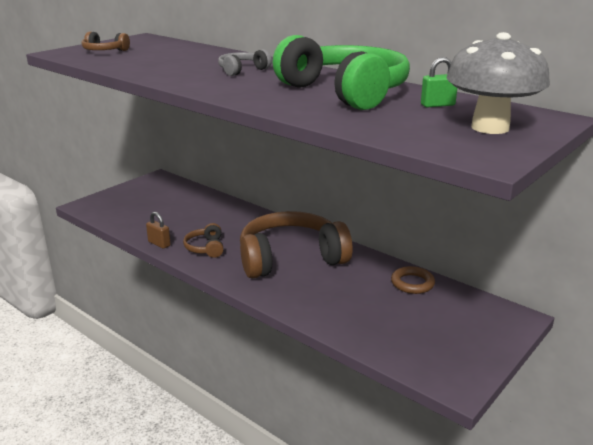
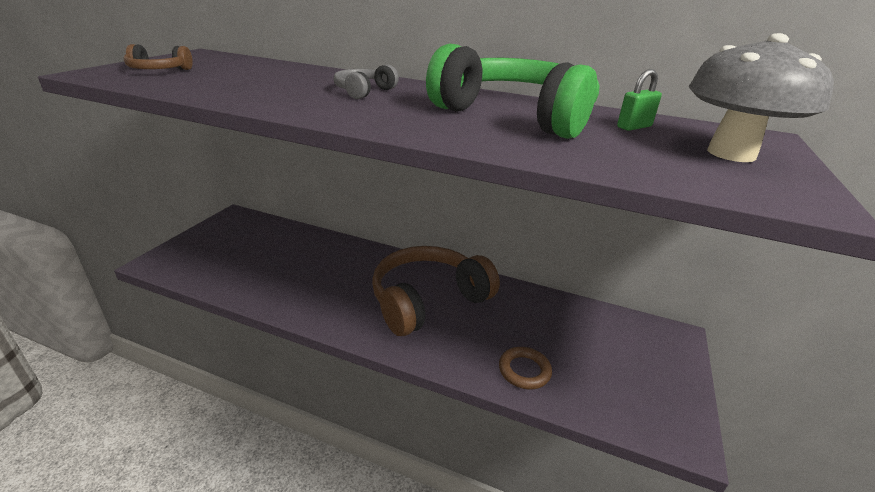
camera: 20 degrees left, 5 degrees up
brown padlock [146,212,171,249] -> none
brown headphones [183,223,224,258] -> none
brown ring [391,266,435,294] -> brown ring moved to [499,347,552,389]

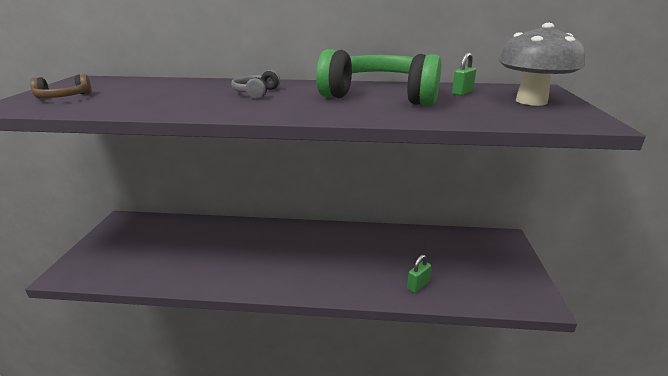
camera: 15 degrees left, 5 degrees down
brown headphones [372,246,500,336] -> none
brown ring [499,347,552,389] -> green padlock [407,255,431,293]

